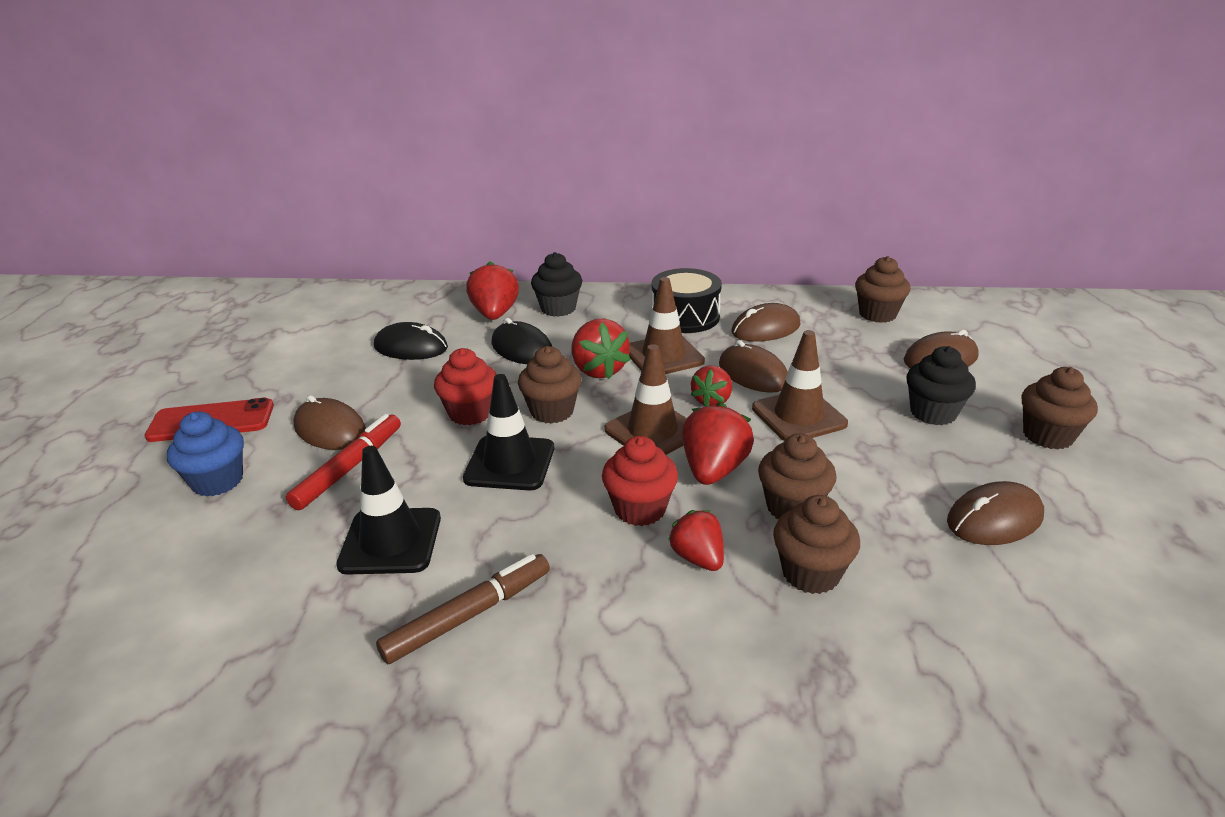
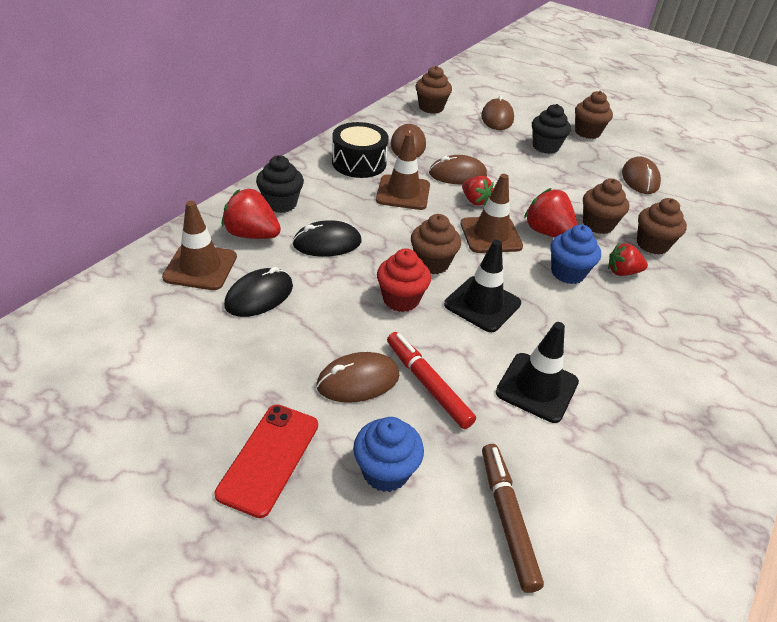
camera: 65 degrees left, 10 degrees up
brown marker [376,554,550,664] -> brown marker moved to [482,444,544,593]
red strawberry [572,319,631,379] -> none
red cupcake [602,436,678,526] -> blue cupcake [550,224,601,284]
brown traffic cone [752,330,848,441] -> brown traffic cone moved to [162,201,237,290]

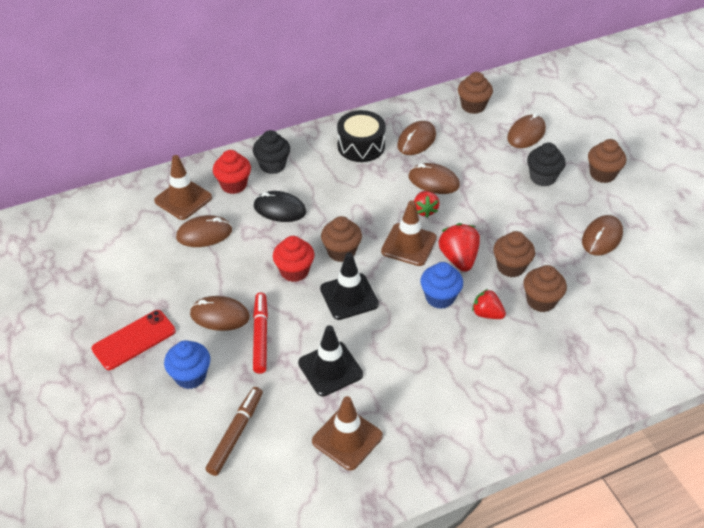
camera: 35 degrees right, 5 degrees up
red strawberry [222,188,281,239] -> red cupcake [213,150,251,194]
black mouse [224,267,293,317] -> brown mouse [176,215,232,247]
brown traffic cone [376,133,430,210] -> brown traffic cone moved to [312,396,383,470]

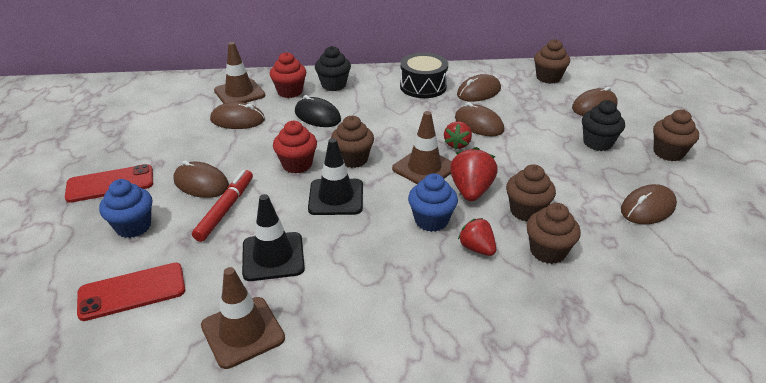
camera: 20 degrees right, 10 degrees down
brown marker [206,387,263,476] -> red phone [77,263,185,321]

